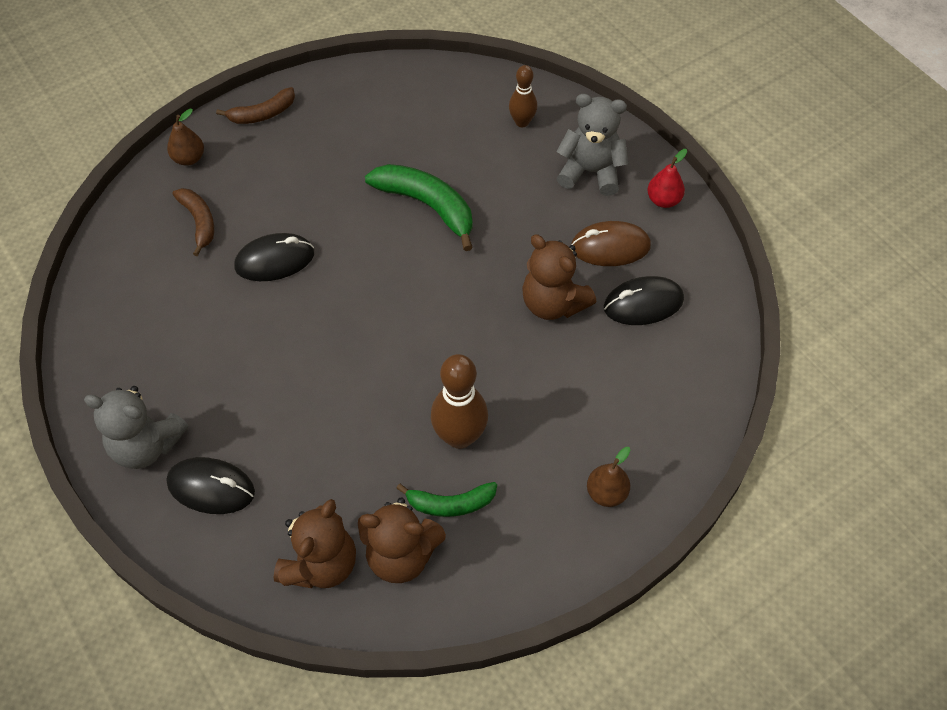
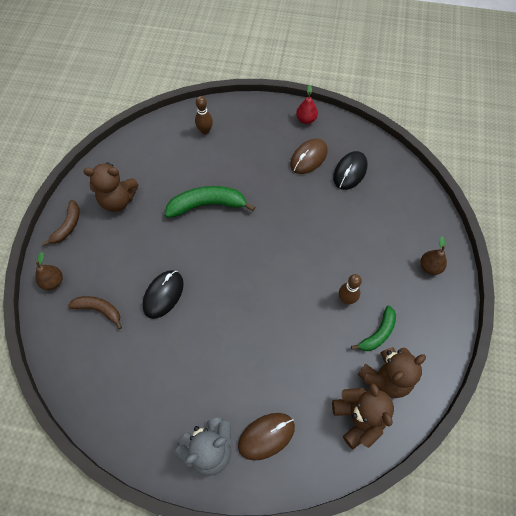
camera: 45 degrees left, 5 degrees up
black mouse [166,457,255,514] -> brown mouse [238,413,295,461]
brown bowling pin [431,354,488,449] -> brown bowling pin [339,274,362,304], size x0.60
brown teddy bear [522,234,596,320] -> brown teddy bear moved to [83,162,138,212]
grey teddy bear [556,94,628,196] -> none

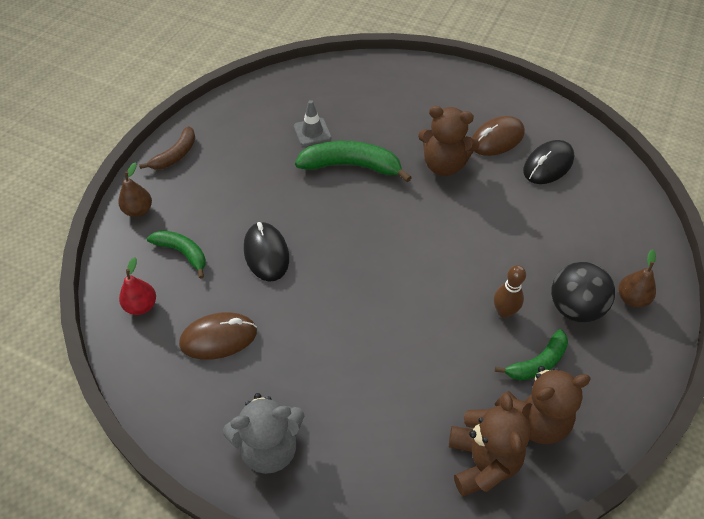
camera: 15 degrees right, 10 degrees down
brown banana [68,296,122,329] -> green banana [147,230,206,279]
brown teddy bear [83,162,138,212] -> brown teddy bear moved to [418,106,480,176]
black mouse [142,270,184,319] -> black mouse turned 60 degrees counterclockwise [244,222,289,281]
brown bowling pin [195,96,213,134] -> none
brown mouse [238,413,295,461] -> brown mouse moved to [179,312,257,360]
red pear [296,85,318,124] -> red pear moved to [119,257,156,315]
none -> grey traffic cone [294,100,331,146]
none -> black ball [551,262,615,323]

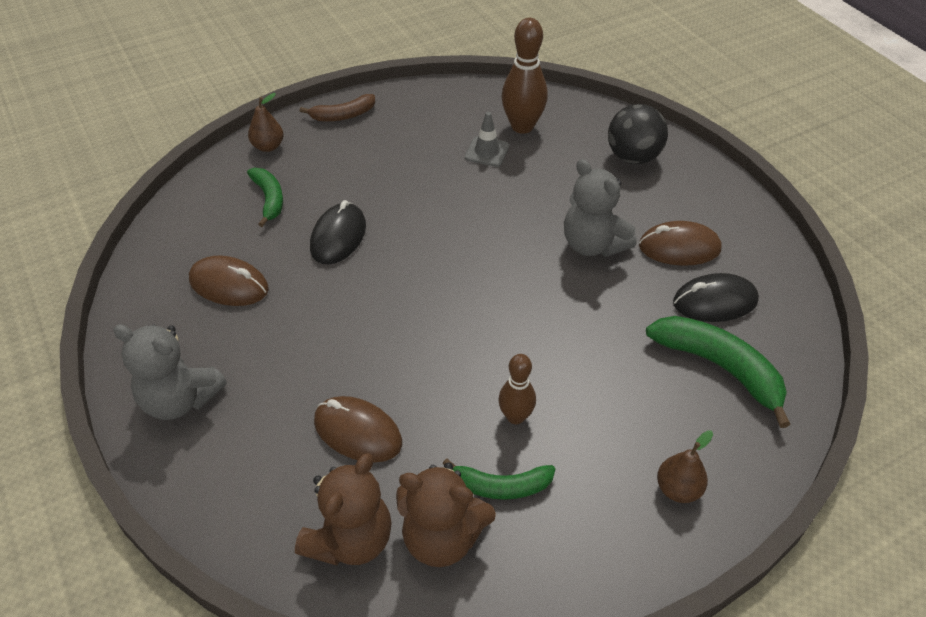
camera: 35 degrees right, 5 degrees down
red pear [119,257,156,315] -> none
green banana [295,141,412,182] -> green banana moved to [646,316,791,428]
brown teddy bear [418,106,480,176] -> grey teddy bear [564,159,636,257]
black ball [551,262,615,323] -> black ball moved to [608,104,668,164]
none -> brown mouse [314,396,402,463]
none -> brown bowling pin [502,18,548,134]

